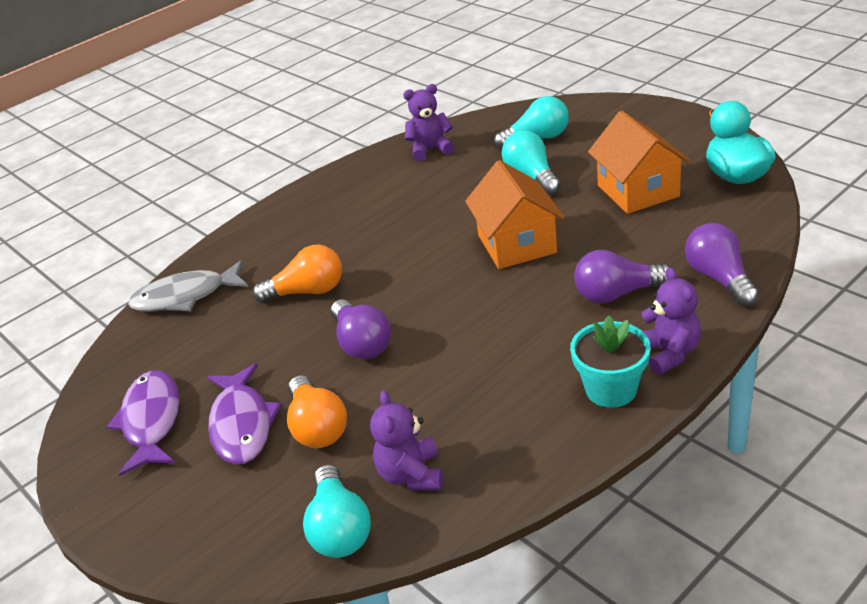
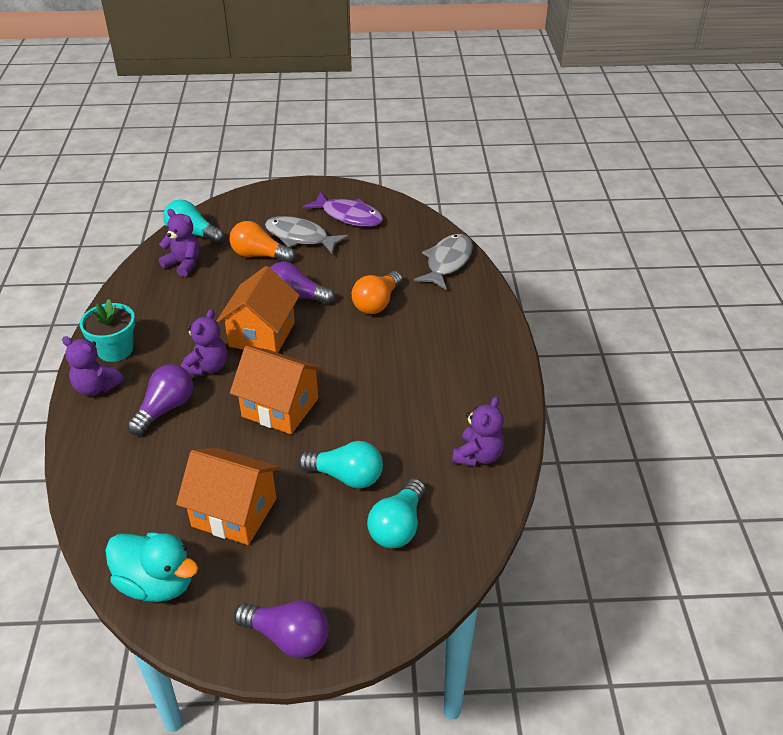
camera: 125 degrees right, 5 degrees up
purple fish [207,363,282,464] -> grey fish [265,216,349,254]
purple light bulb [685,223,759,307] -> purple light bulb moved to [234,600,329,658]
none -> purple teddy bear [181,309,227,376]
none -> orange house [217,266,300,353]

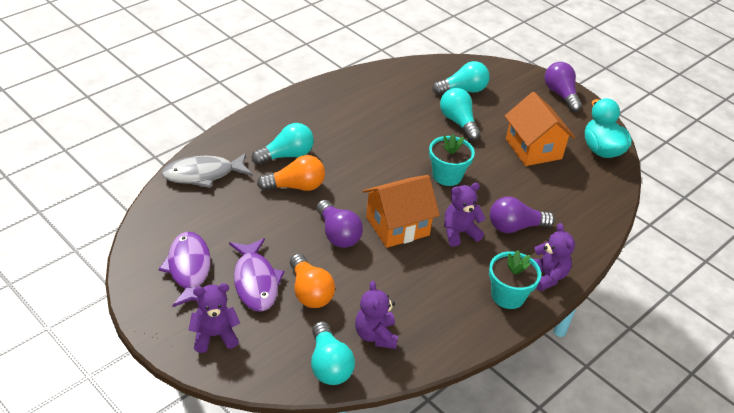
camera: 135 degrees left, 0 degrees up
orange house [230,346,323,434] -> turquoise flower pot [429,134,475,186]
grey fish [265,216,349,254] -> purple fish [229,238,285,312]
purple teddy bear [452,397,504,466] -> purple teddy bear moved to [188,283,240,353]
none -> turquoise light bulb [252,123,314,165]

